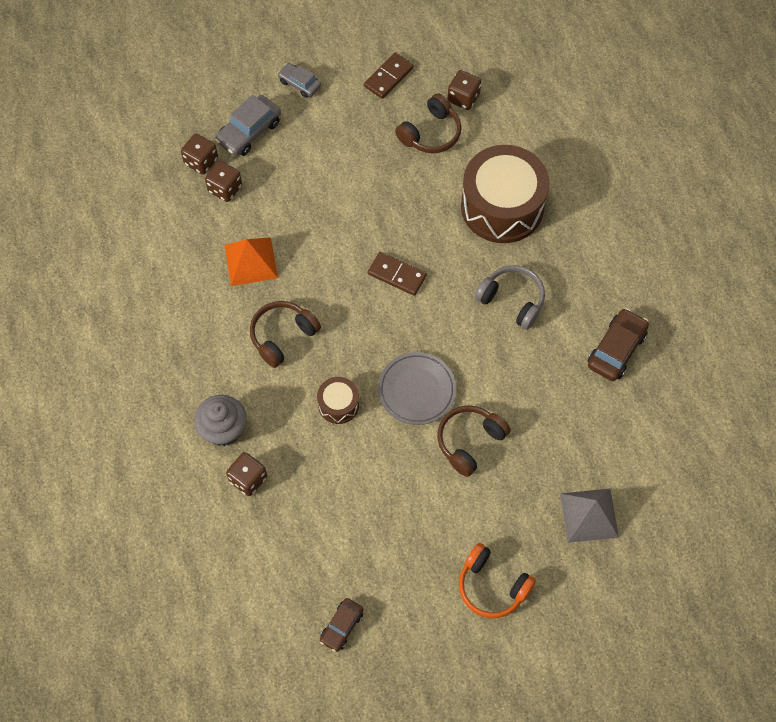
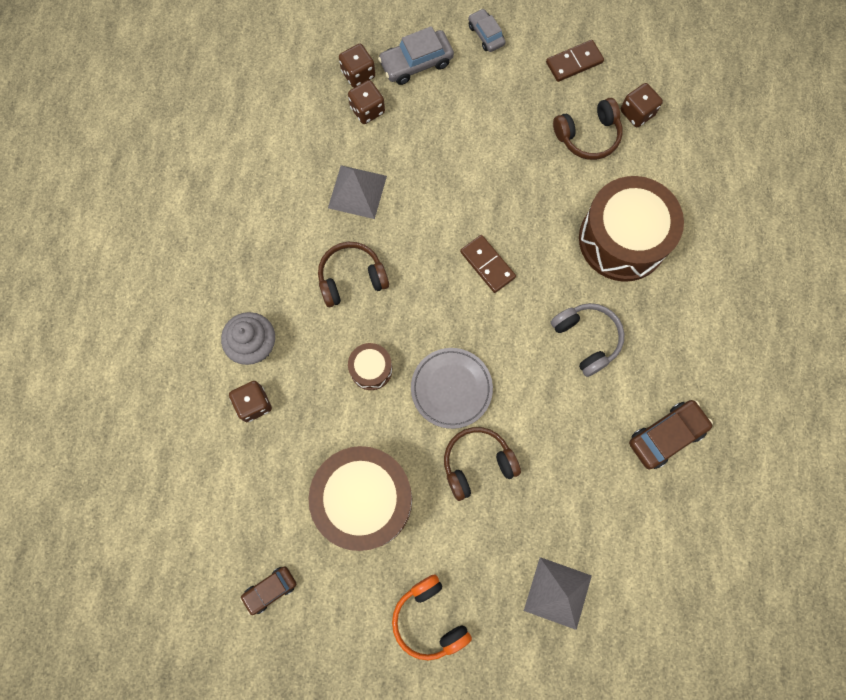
camera: 25 degrees right, 10 degrees up
orange pyramid [225,237,278,286] -> grey pyramid [328,165,387,219]
none -> brown drum [308,446,412,551]

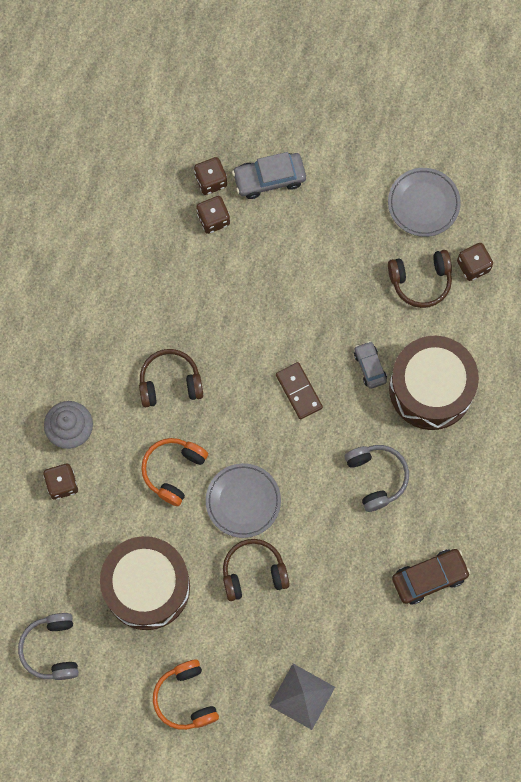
camera: 10 degrees right, 0 degrees up
brown car [240,566,296,615] -> grey headphones [18,613,79,680]
grey pyramid [328,165,387,219] -> none
brown drum [348,343,392,390] -> orange headphones [141,438,208,506]
grey car [468,9,505,52] -> grey car moved to [354,341,387,389]
brown domino [546,40,604,82] -> grey plate [388,168,461,237]

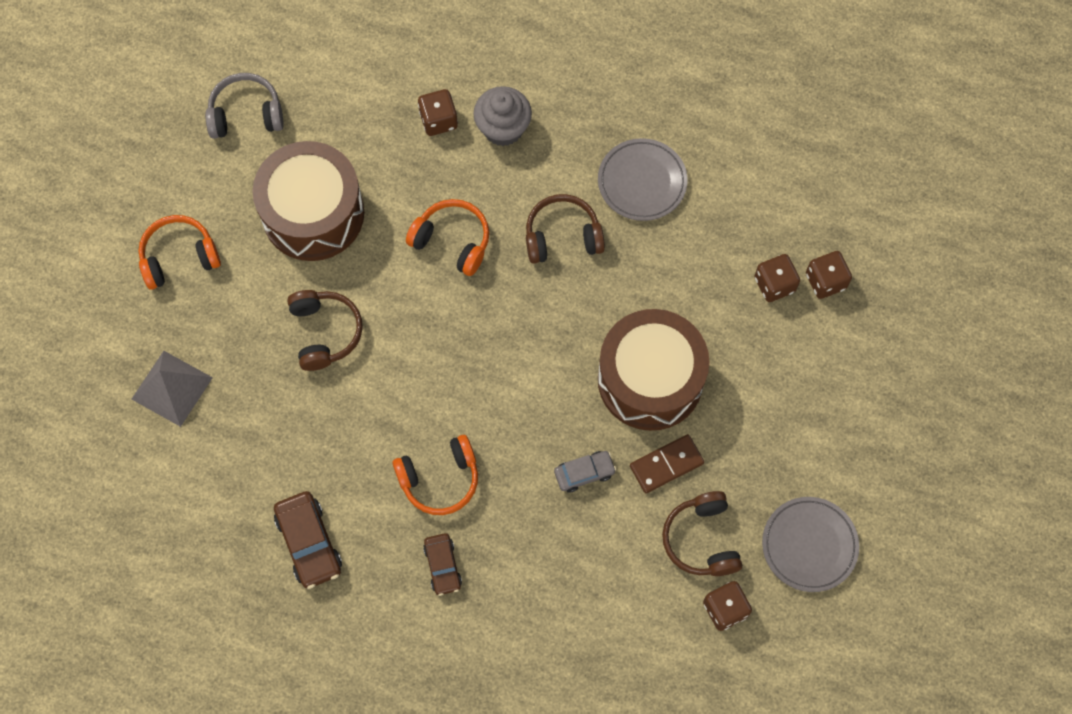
camera: 90 degrees right, 5 degrees down
brown headphones [139,349,203,408] -> brown headphones turned 90 degrees counterclockwise [526,194,605,264]
grey plate [206,463,281,538] -> grey plate moved to [598,138,688,221]
grey car [232,152,306,199] -> none
brown domino [276,362,323,419] -> brown domino moved to [630,434,704,493]
grey headphones [345,445,409,512] -> orange headphones [392,435,478,515]
brown drum [389,336,479,430] -> brown drum moved to [598,309,710,431]
none -> brown car [423,533,462,596]

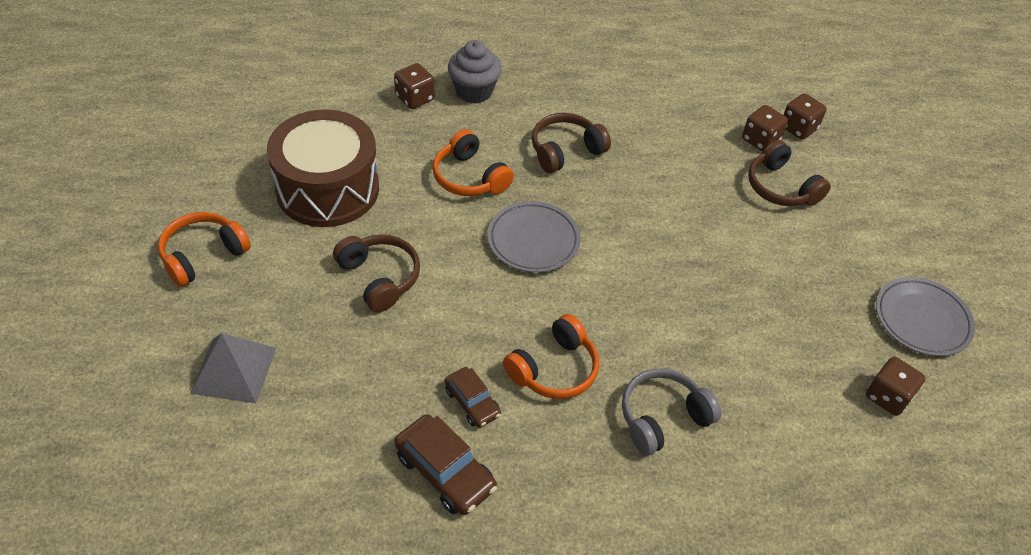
camera: 25 degrees left, 20 degrees down
grey headphones [205,73,284,139] -> grey headphones moved to [622,368,722,456]
orange headphones [406,199,489,276] -> orange headphones turned 135 degrees counterclockwise [433,129,514,196]
brown car [423,533,462,596] -> brown car moved to [445,367,501,428]
grey car [554,451,616,493] -> none
grey plate [598,138,688,221] -> grey plate moved to [488,201,581,273]
brown drum [598,309,710,431] -> none
brown domino [630,434,704,493] -> none
brown headphones [662,491,742,576] -> brown headphones moved to [748,140,831,206]

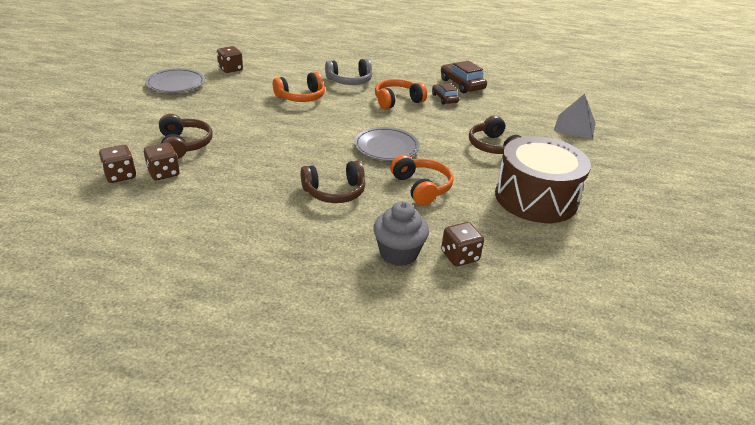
camera: 165 degrees left, 15 degrees down
orange headphones [158,212,251,287] -> orange headphones moved to [273,72,325,102]

